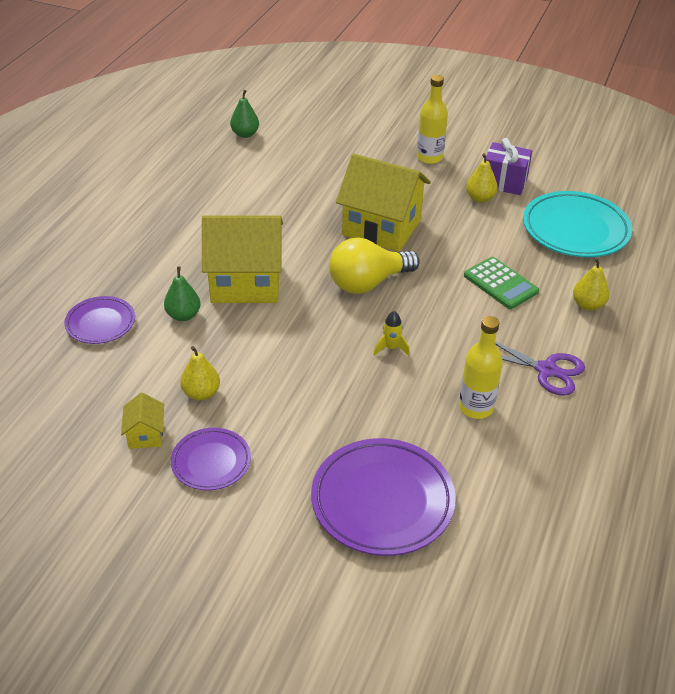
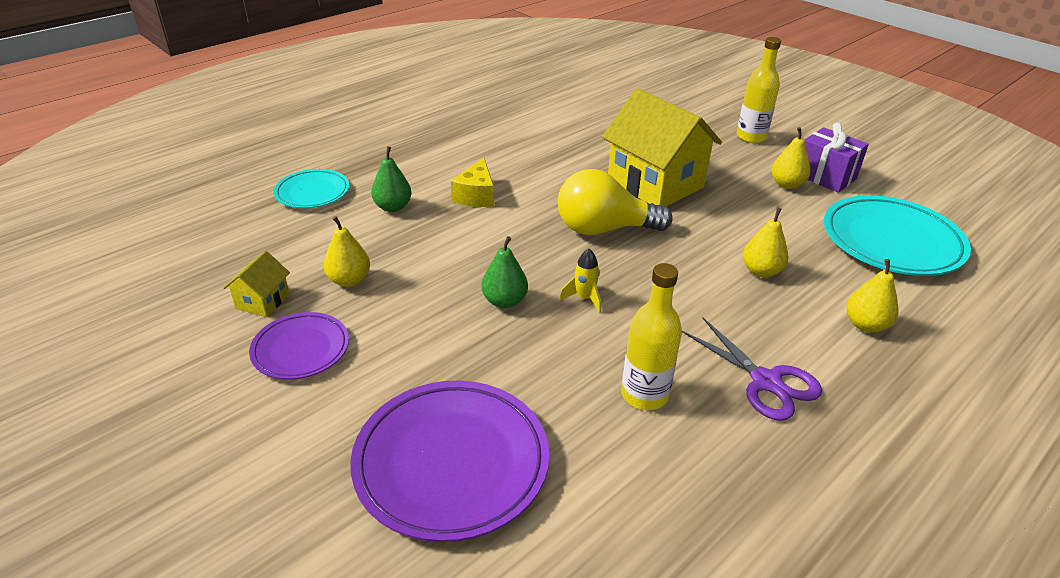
camera: 25 degrees right, 5 degrees down
purple plate [64,296,135,344] -> turquoise plate [274,169,349,208]
yellow house [202,216,283,303] -> yellow cheese [451,158,494,207]
green pear [230,90,259,138] -> green pear moved to [481,236,528,308]
green calculator [464,257,539,309] -> yellow pear [743,208,789,277]

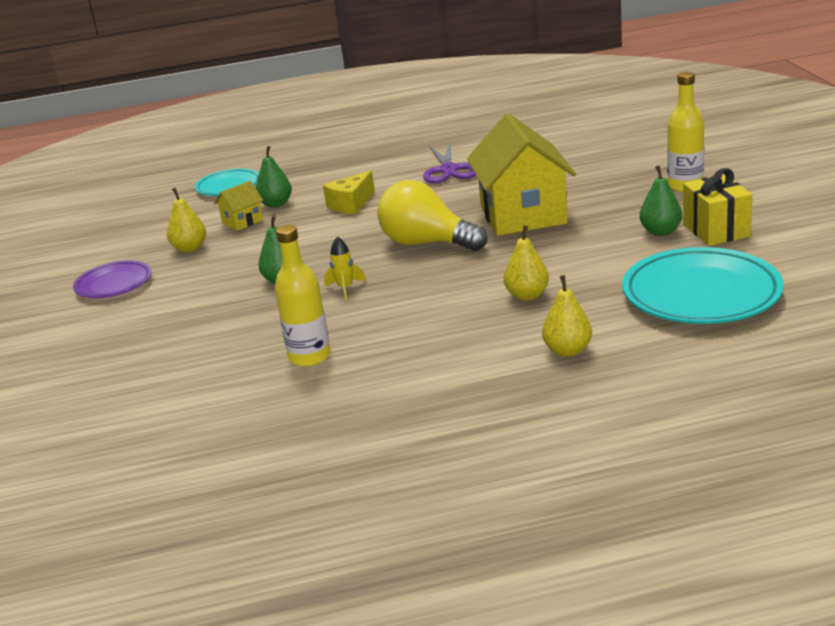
camera: 35 degrees right, 10 degrees down
yellow house [223,251,290,317] -> yellow house moved to [214,181,263,231]
purple plate [350,381,549,542] -> none
purple scissors [682,318,822,421] -> purple scissors moved to [423,143,476,183]
yellow pear [771,127,811,189] -> green pear [639,165,682,236]
purple gift [805,123,869,193] -> yellow gift [683,168,752,246]

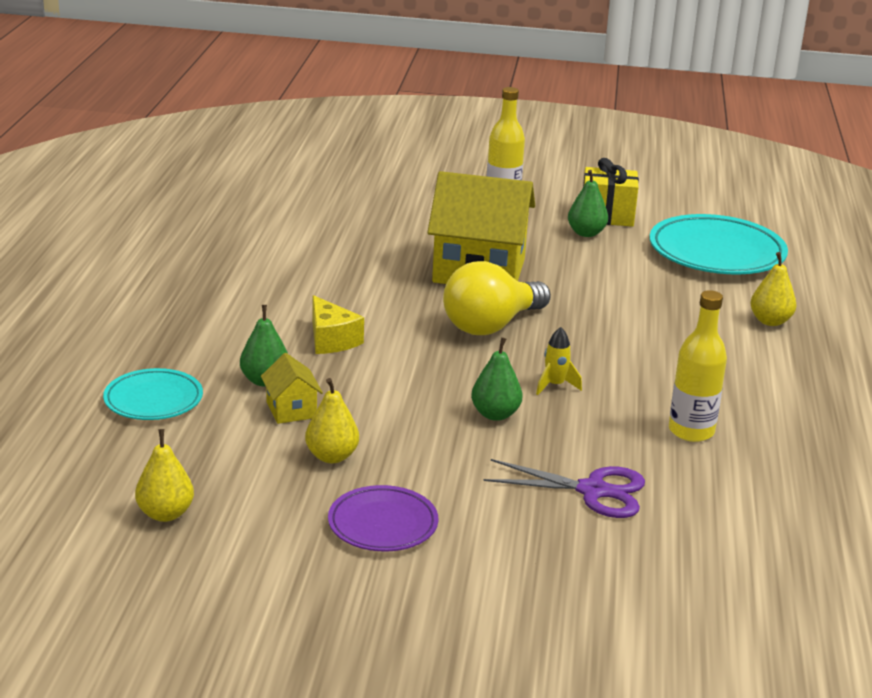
camera: 75 degrees left, 0 degrees up
purple scissors [423,143,476,183] -> purple scissors moved to [483,459,645,518]
yellow pear [504,225,549,301] -> yellow pear moved to [135,429,194,522]

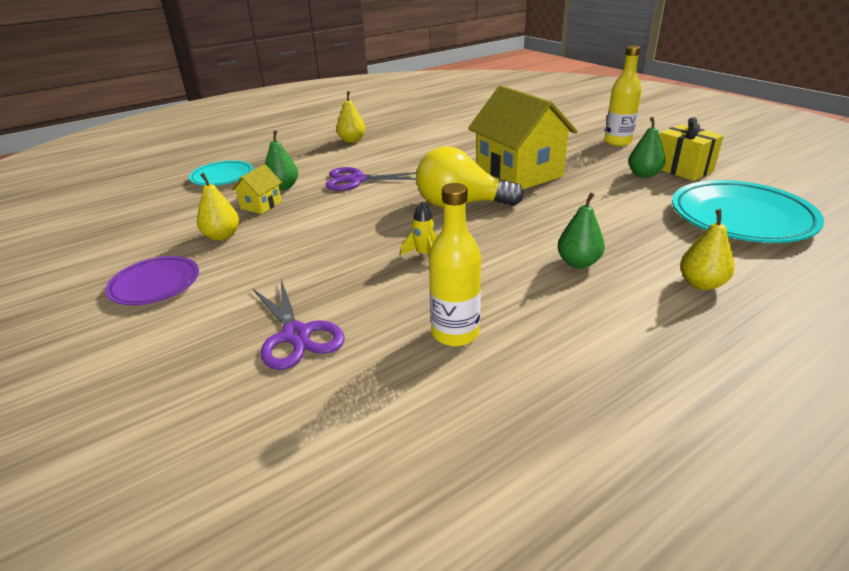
camera: 50 degrees right, 5 degrees up
yellow pear [135,429,194,522] -> yellow pear moved to [336,91,365,143]
yellow cheese [312,295,364,354] -> purple scissors [325,167,417,191]
green pear [471,337,522,421] -> green pear moved to [558,192,605,268]

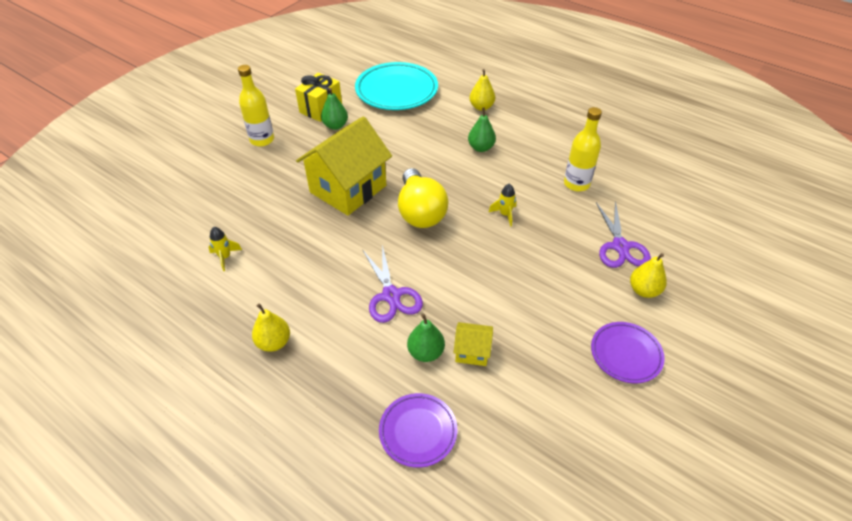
camera: 110 degrees left, 15 degrees up
turquoise plate [189,160,253,186] -> purple plate [379,393,457,468]
yellow pear [197,173,239,241] -> yellow pear moved to [630,253,667,298]
purple scissors [252,280,345,370] -> purple scissors turned 135 degrees clockwise [596,201,651,268]
none -> yellow rocket [208,227,242,271]

